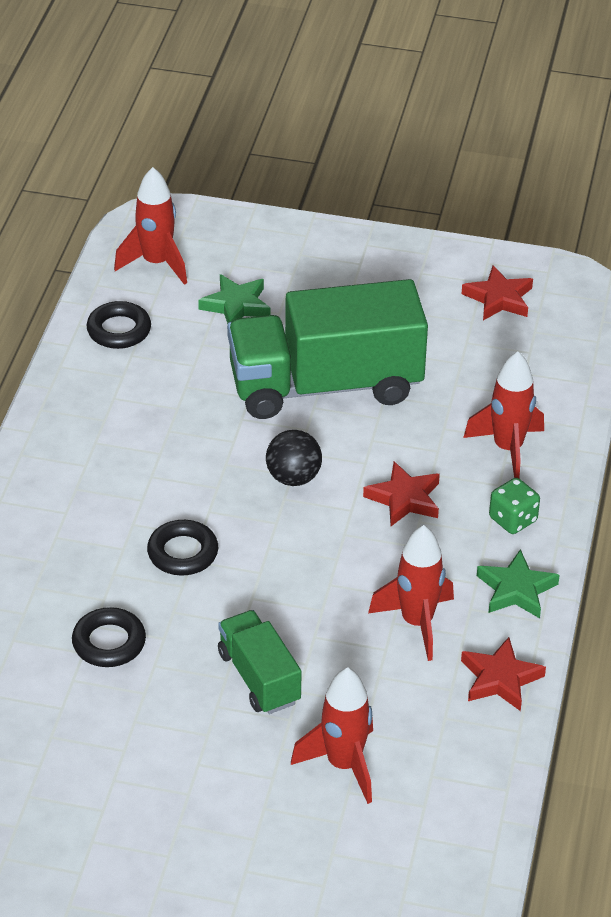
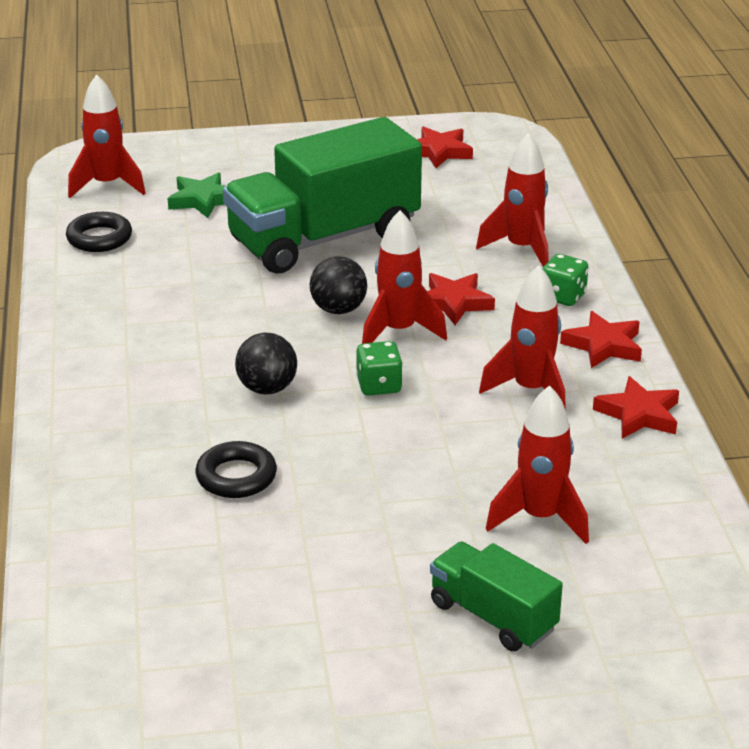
camera: 20 degrees left, 10 degrees down
black ring [147,520,218,576] -> black ball [235,333,297,394]
green truck [218,610,302,714] -> green truck moved to [430,541,563,651]
green star [477,549,560,618] -> red star [560,311,642,368]
none -> green dice [356,341,403,396]
none -> red rocket [362,210,447,344]

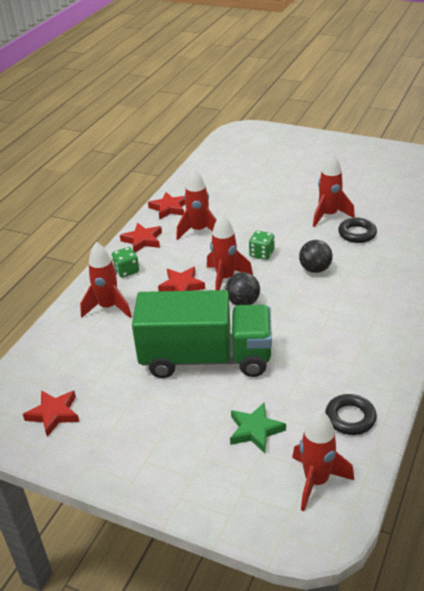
camera: 145 degrees left, 5 degrees up
green truck [430,541,563,651] -> none
red rocket [486,385,589,544] -> red rocket moved to [313,153,355,227]

